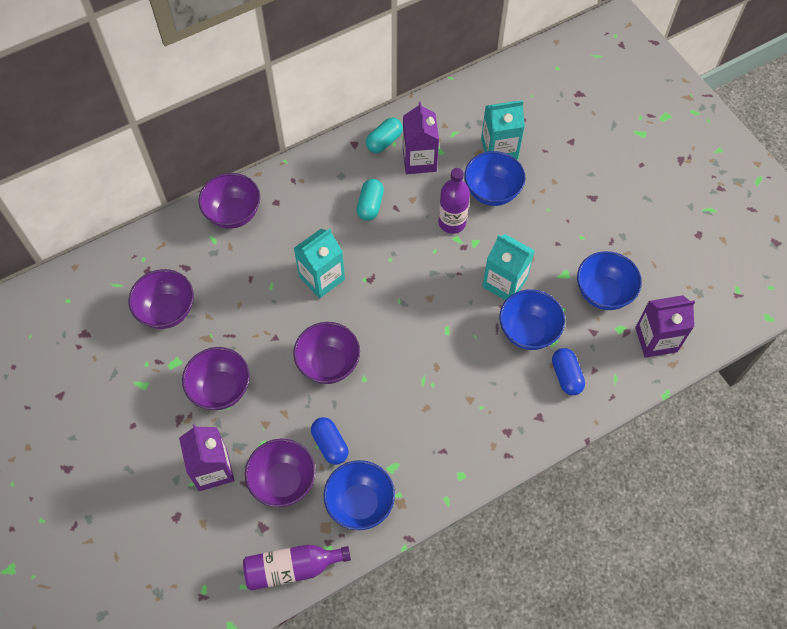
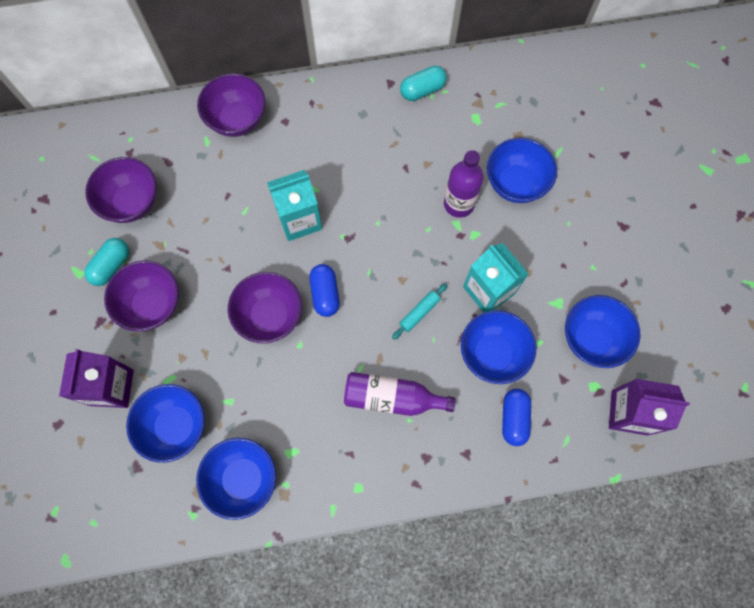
camera: 20 degrees right, 10 degrees up
purple bottle [243,545,351,591] -> purple bottle moved to [344,372,456,416]
purple bowl [245,439,316,507] -> blue bowl [126,384,205,463]
blue capsule [311,417,348,465] -> blue capsule moved to [309,264,340,317]
turquoise capsule [356,179,384,221] -> turquoise capsule moved to [84,238,129,286]
purple carton [403,102,439,174] -> none
turquoise carton [481,100,525,159] -> none
none -> turquoise rolling pin [392,283,447,340]

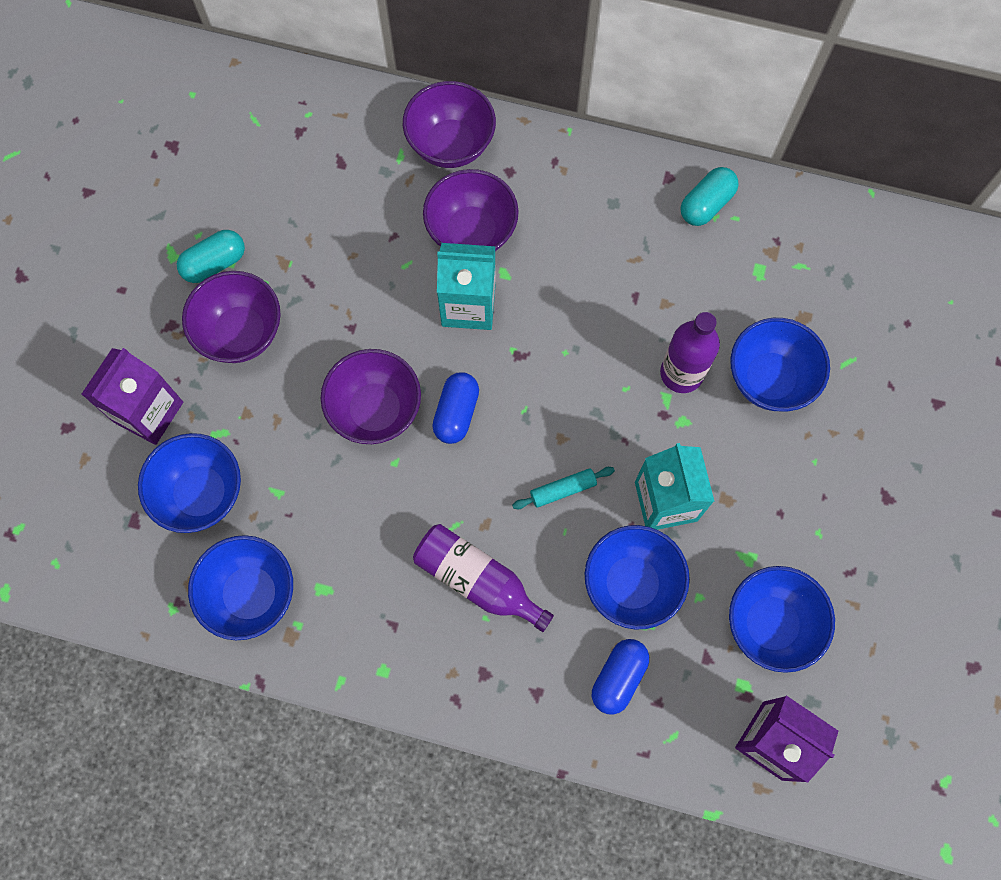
camera: 25 degrees right, 0 degrees up
purple bowl [85,157,157,223] -> purple bowl moved to [423,169,519,251]
turquoise capsule [400,66,447,101] -> turquoise capsule turned 45 degrees counterclockwise [681,167,739,226]

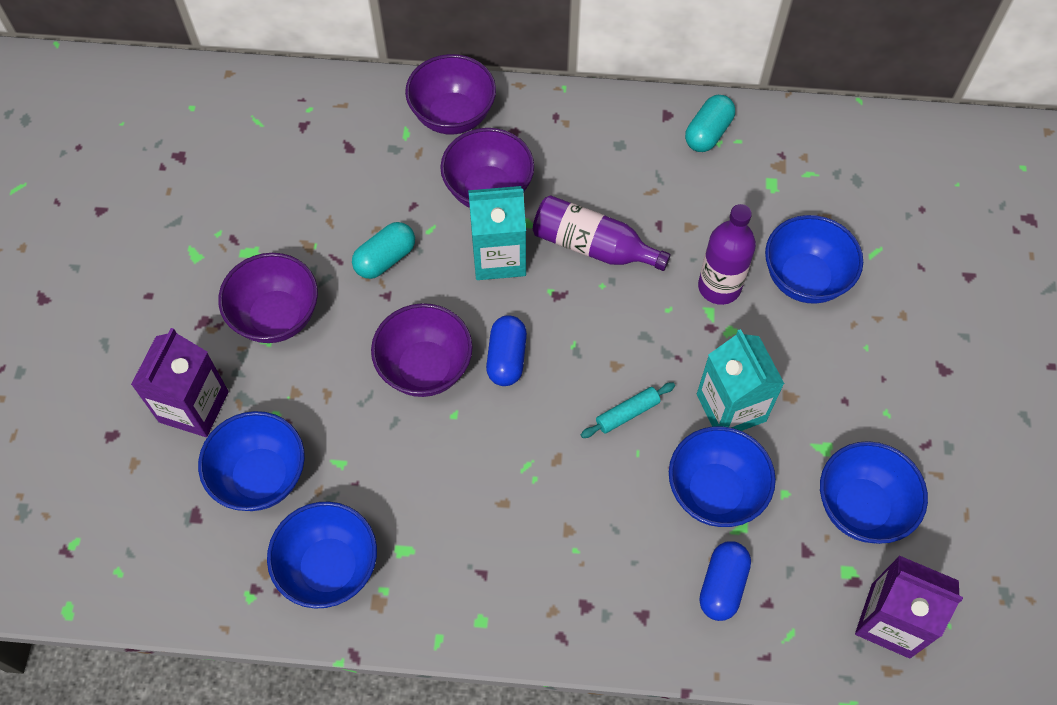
camera: 10 degrees left, 10 degrees down
turquoise capsule [177,230,245,283] -> turquoise capsule moved to [352,222,415,279]
purple bottle [413,524,554,632] -> purple bottle moved to [533,195,671,271]

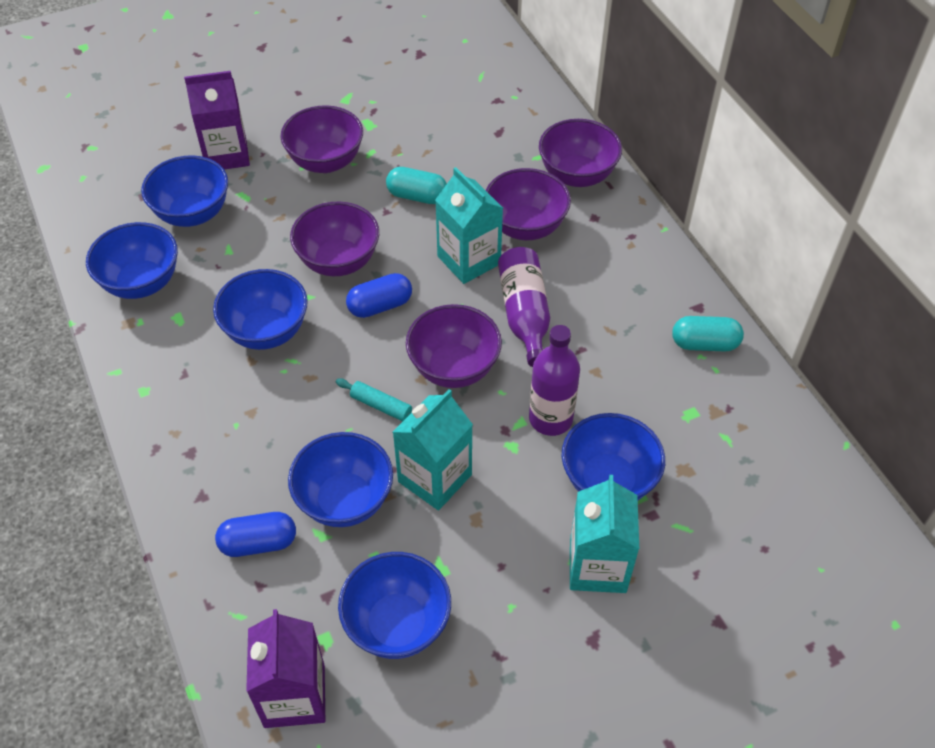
camera: 60 degrees right, 10 degrees down
none -> blue bowl [213,269,308,350]
none -> purple bowl [406,304,502,388]
none -> turquoise carton [570,475,639,593]

